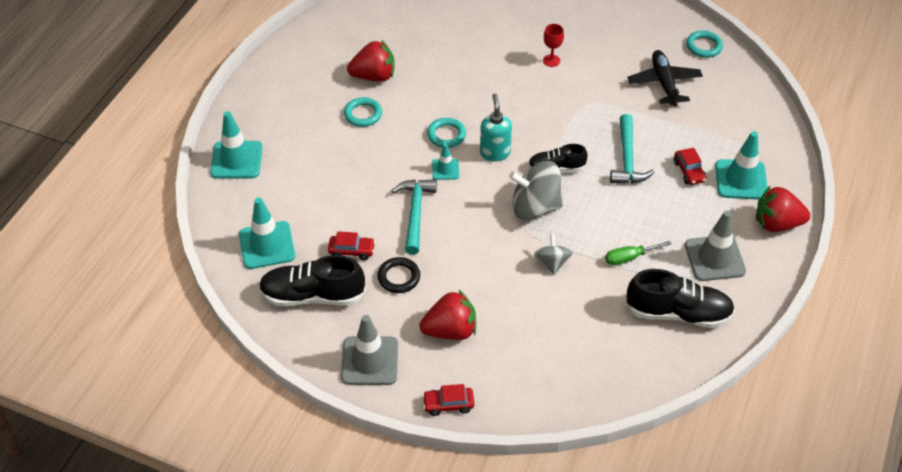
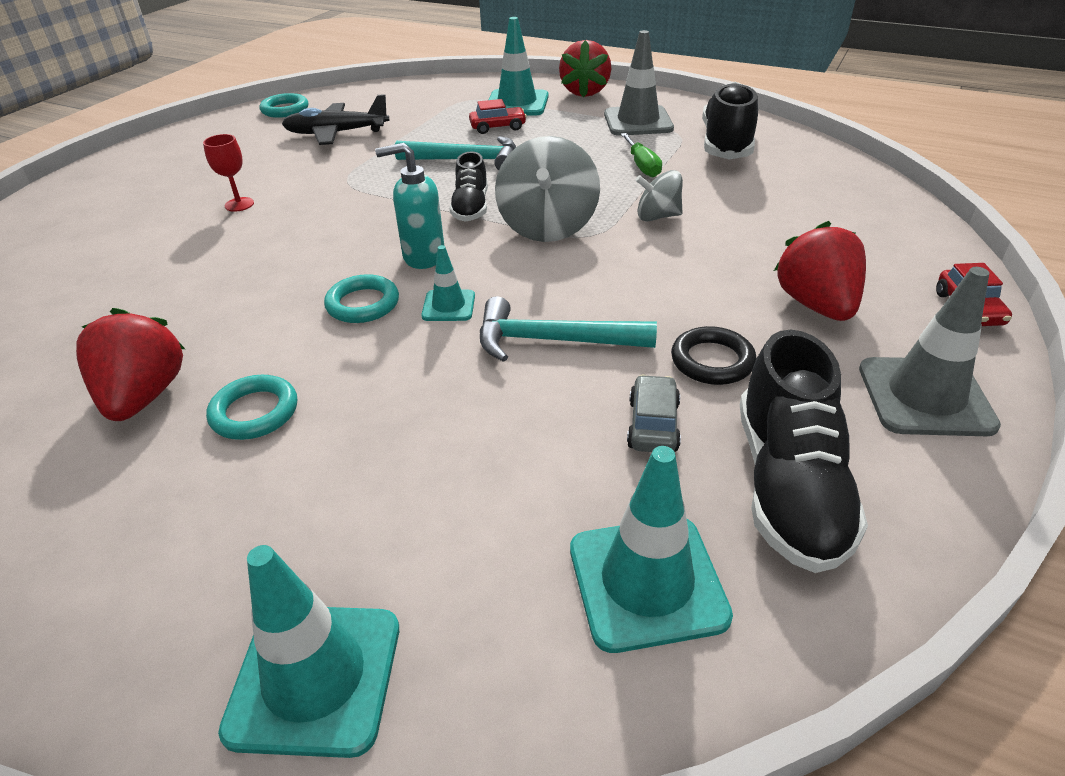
camera: 85 degrees left, 10 degrees down
red car [328,231,375,260] -> grey car [627,375,681,452]

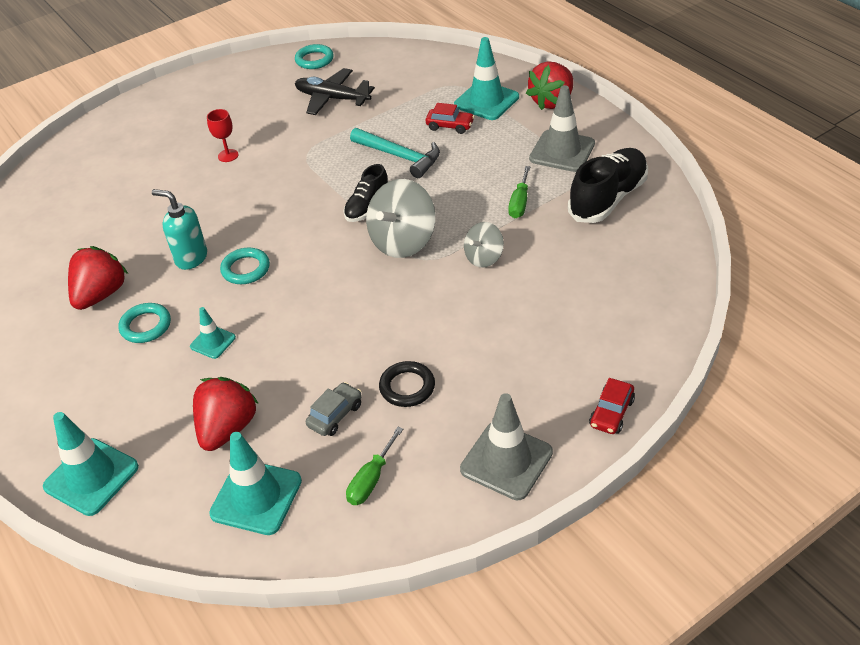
camera: 30 degrees right, 5 degrees up
turquoise soap dispenser [375,143,444,269] -> turquoise soap dispenser moved to [152,189,207,270]
turquoise traffic cone [421,245,475,321] -> turquoise traffic cone moved to [190,307,236,359]
turquoise hammer [480,296,657,362] -> none
grey spinning top [636,170,683,221] -> grey spinning top turned 75 degrees counterclockwise [464,222,504,268]
black shoe [740,330,868,573] -> green screwdriver [346,427,403,505]
red strawberry [774,221,866,321] -> red strawberry moved to [193,377,259,451]

